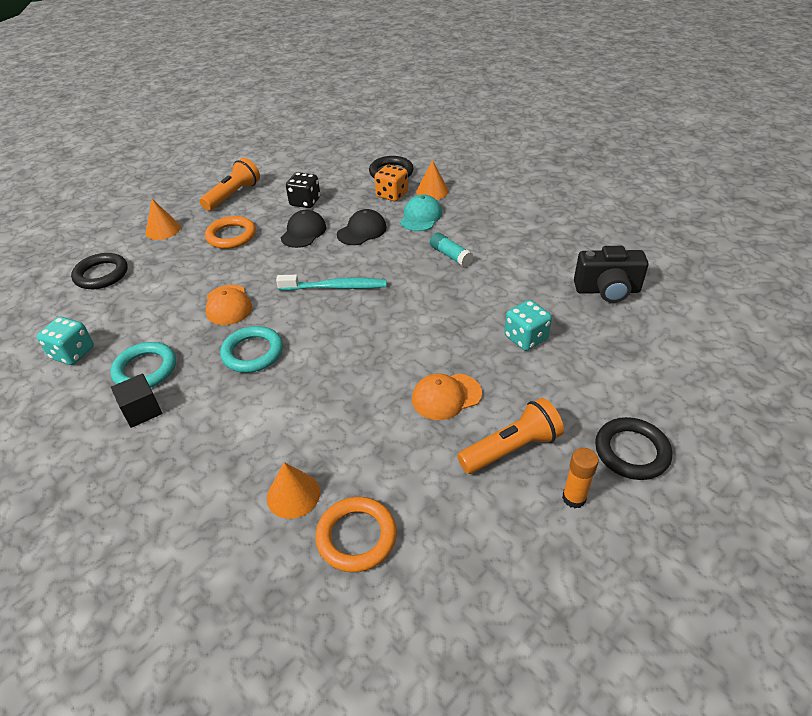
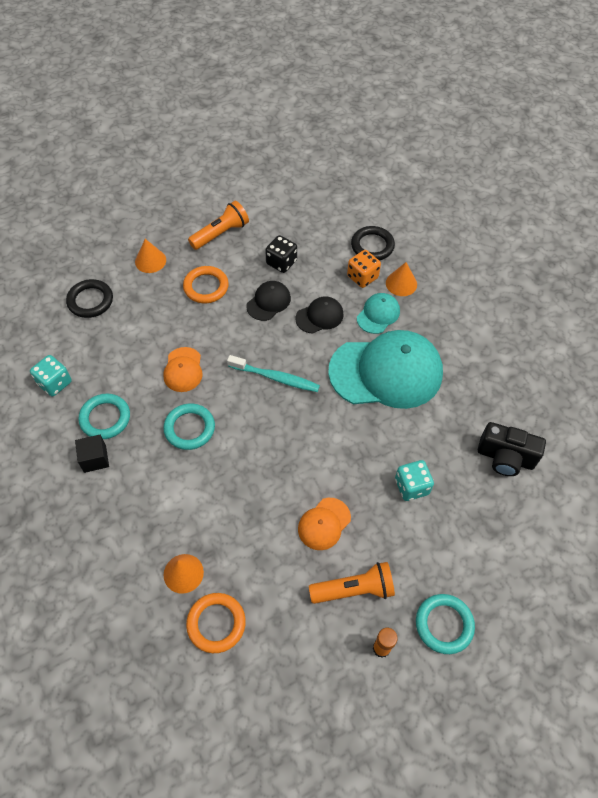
camera: 15 degrees right, 15 degrees up
orange cap [412,373,482,420] -> orange cap turned 45 degrees counterclockwise [298,498,351,550]
turquoise glue stick [430,232,473,267] -> turquoise cap [328,330,443,409]
black ring [595,417,672,480] -> turquoise ring [416,594,475,654]

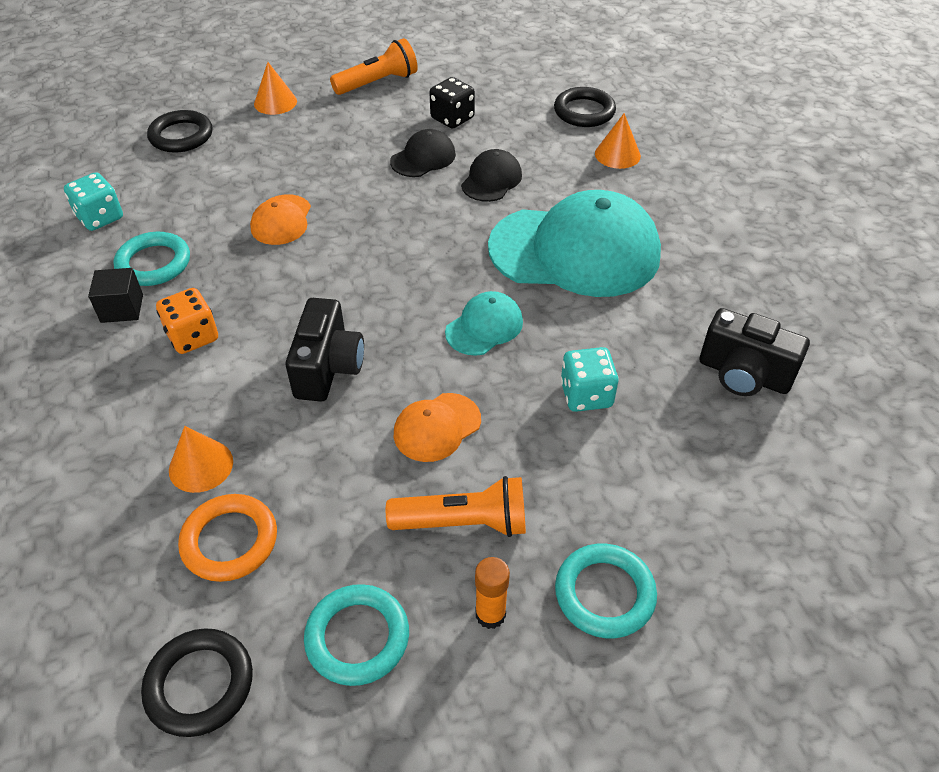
camera: 10 degrees right, 10 degrees down
turquoise ring [163,403,215,450] -> turquoise ring moved to [304,584,409,686]
orange ring [183,266,229,303] -> none
turquoise toothbrush [227,355,320,392] -> none
black cap [295,296,344,334] -> black cap turned 45 degrees counterclockwise [461,149,522,202]
orange dice [347,250,381,288] -> orange dice moved to [156,288,218,354]
turquoise cap [357,293,400,334] -> turquoise cap moved to [445,291,523,356]
none -> black ring [141,628,253,737]
none -> black camera [285,298,364,401]

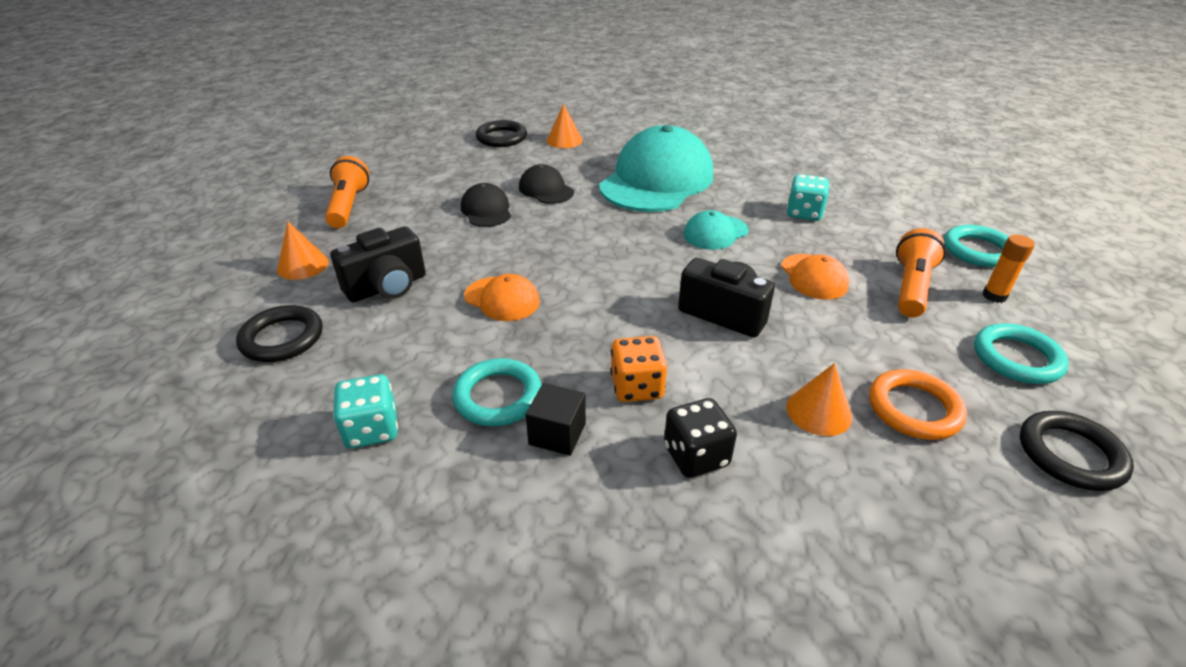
camera: 65 degrees left, 10 degrees down
black dice [429,77,475,129] -> black dice moved to [664,398,737,478]
turquoise cap [445,291,523,356] -> turquoise cap turned 105 degrees counterclockwise [683,210,749,250]
black camera [700,308,810,396] -> black camera moved to [331,226,426,302]

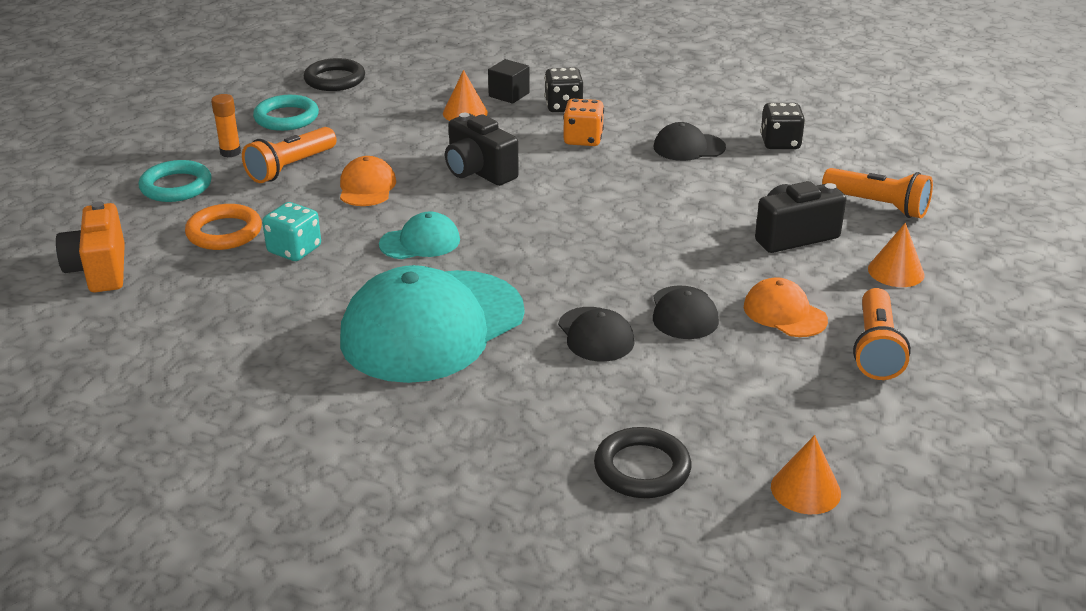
camera: 165 degrees left, 5 degrees down
black ring [236,305,323,362] -> orange flashlight [822,168,933,218]
turquoise dice [333,374,398,449] -> black dice [760,103,805,149]
turquoise ring [452,358,542,426] -> black cap [654,122,726,161]
orange cap [464,274,540,321] -> orange cap moved to [744,277,828,337]
black cube [526,383,586,456] -> black cube moved to [488,59,530,104]
orange cone [547,104,583,148] -> orange cone moved to [771,435,841,514]
orange ring [869,369,967,440] -> orange ring moved to [185,204,262,250]
none -> orange camera [56,201,125,292]

